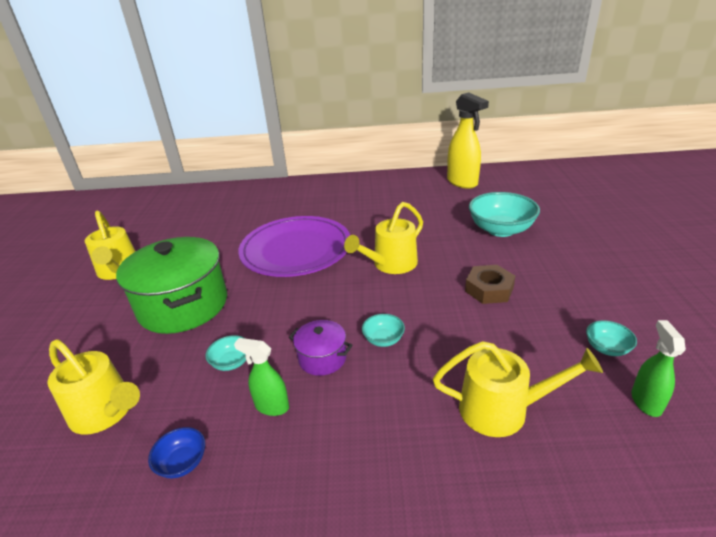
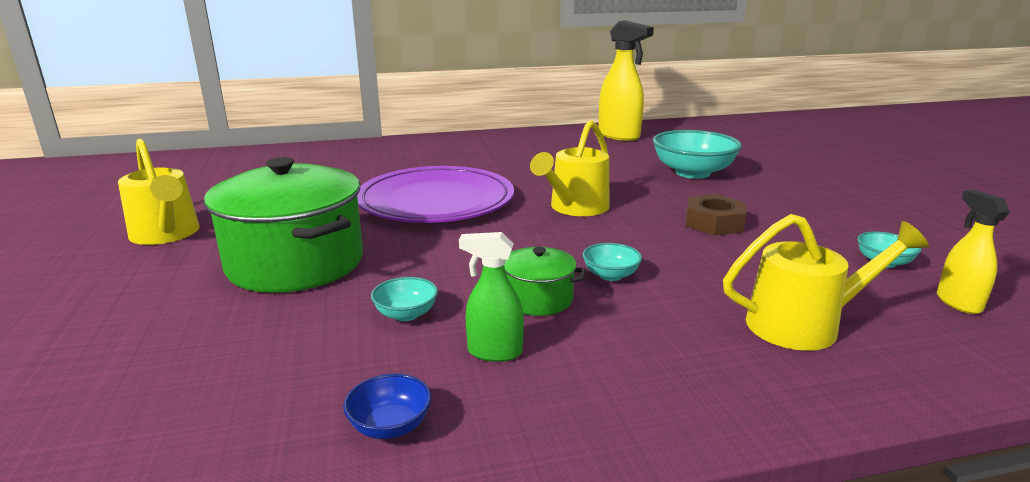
camera: 15 degrees left, 10 degrees down
yellow watering can [47,339,140,435] -> none
purple pot [289,320,352,376] -> green pot [504,247,586,316]
green spray bottle [631,320,686,417] -> yellow spray bottle [937,190,1010,314]

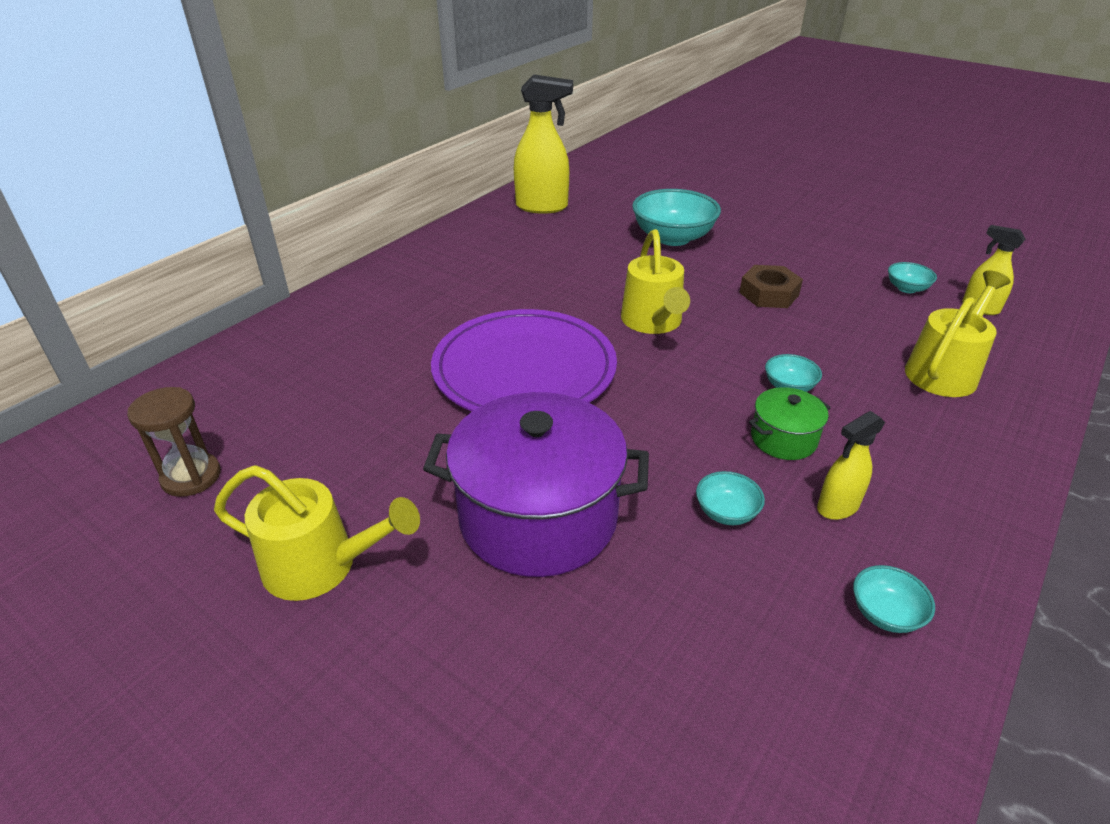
camera: 40 degrees left, 15 degrees up
green pot [204,157,363,293] -> purple pot [423,392,649,577]
blue bowl [343,373,432,439] -> turquoise bowl [853,565,935,633]
green spray bottle [459,232,524,362] -> yellow spray bottle [817,411,885,520]
none -> brown hourglass [127,387,221,497]

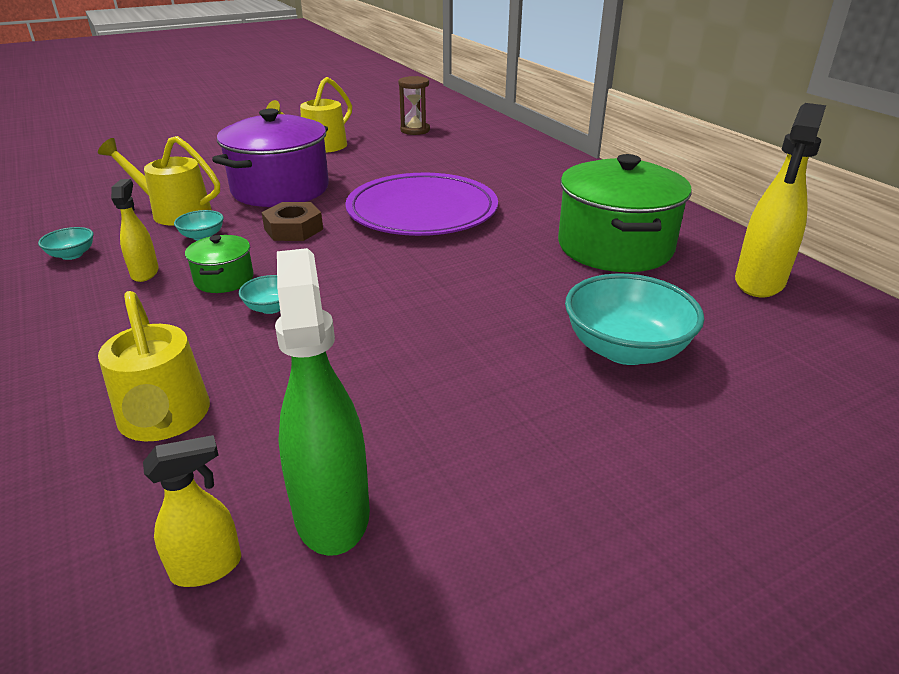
camera: 115 degrees right, 5 degrees down
yellow watering can [621,229,690,334] -> yellow watering can moved to [98,136,220,226]
brown nut [739,265,803,308] -> brown nut moved to [261,202,323,241]
turquoise bowl [888,262,937,293] -> green spray bottle [275,248,370,556]
none -> green pot [558,154,691,272]

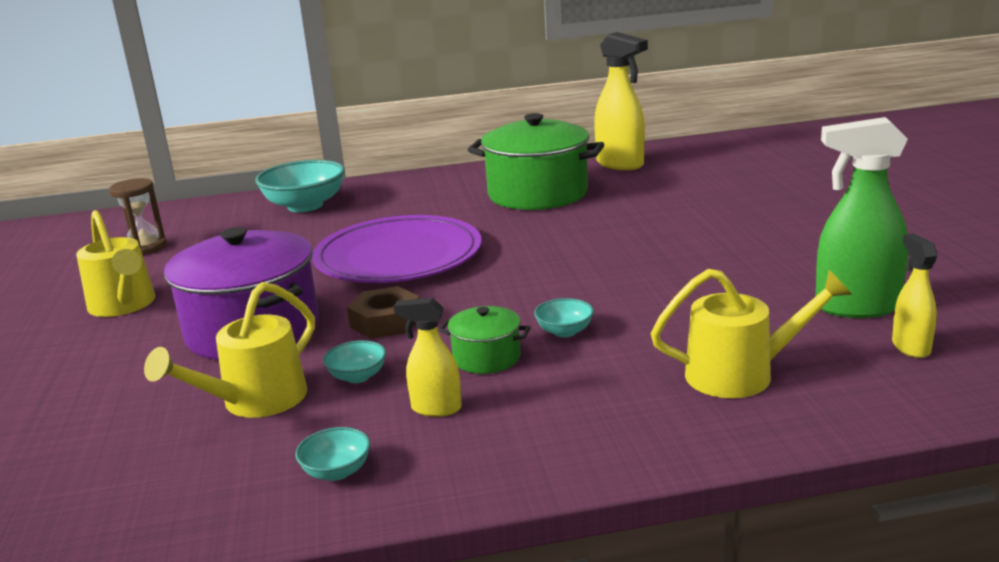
camera: 70 degrees left, 10 degrees down
turquoise bowl [565,274,704,365] -> turquoise bowl moved to [255,160,345,212]

